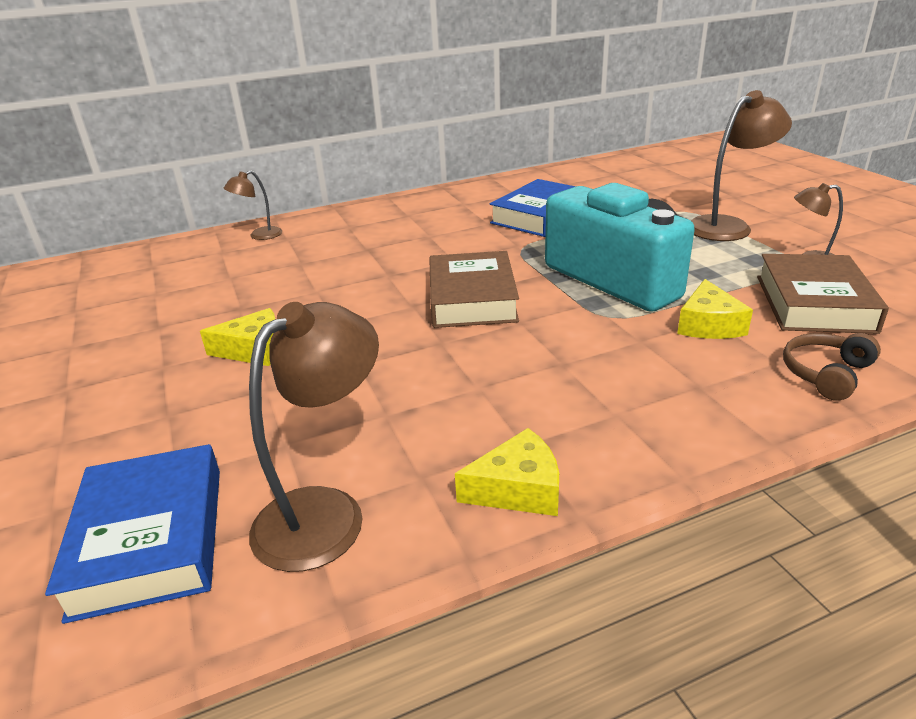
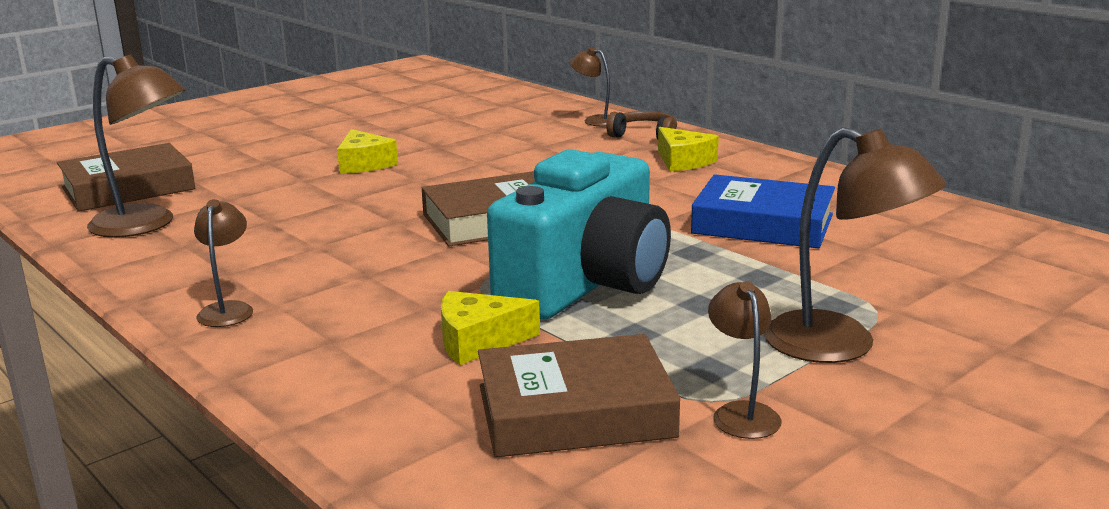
camera: 70 degrees right, 10 degrees down
blue book [45,444,220,624] -> brown book [57,143,195,212]
yellow cheese [455,428,559,516] -> yellow cheese moved to [658,127,719,171]
brown headphones [783,333,881,401] -> brown headphones moved to [606,111,677,139]
none -> brown lamp [194,199,253,327]

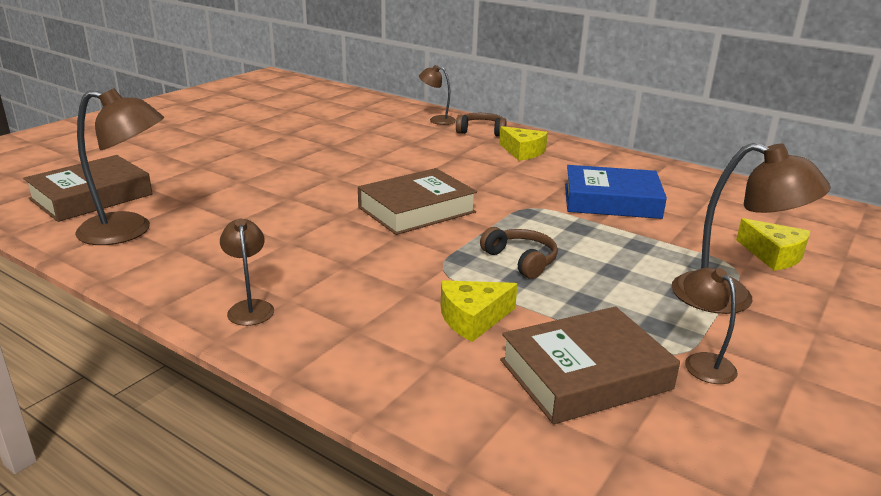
camera: 15 degrees left, 5 degrees up
yellow cheese [337,129,398,174] -> yellow cheese moved to [736,218,810,271]
turquoise camera [487,149,671,319] -> brown headphones [480,227,558,279]

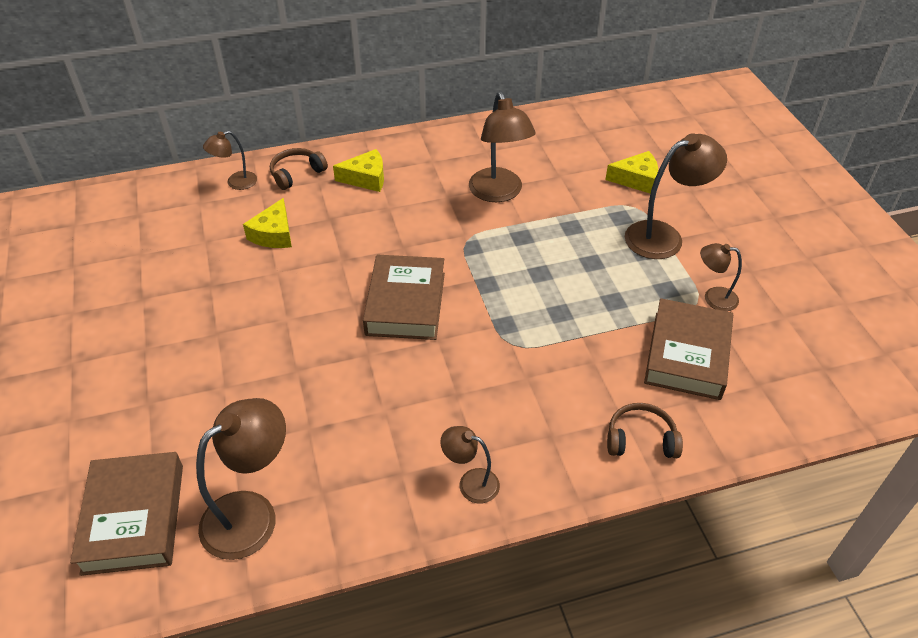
camera: 50 degrees left, 20 degrees up
yellow cheese [441,280,517,342] -> yellow cheese moved to [243,198,292,248]
brown headphones [480,227,558,279] -> brown headphones moved to [607,403,683,458]
blue book [565,165,667,219] -> brown lamp [469,91,536,202]

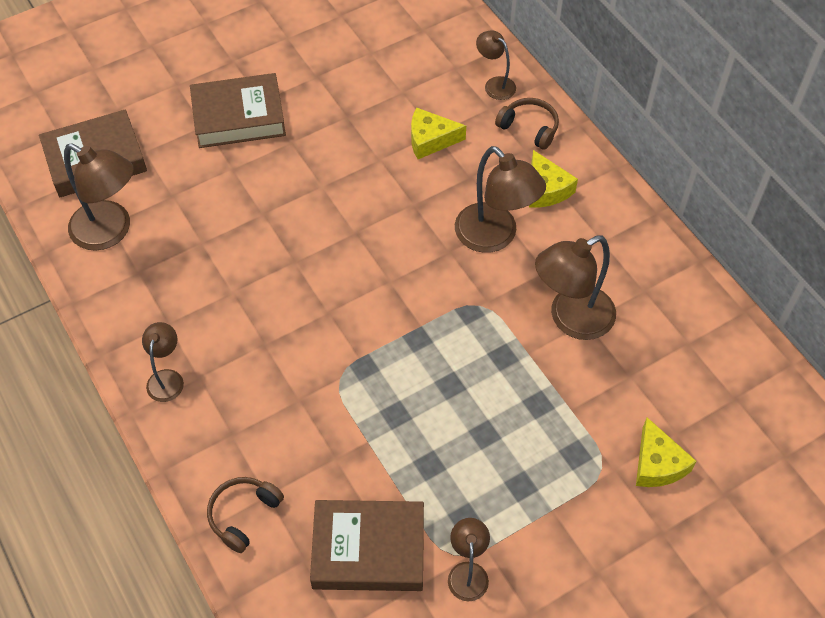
camera: 75 degrees right, 10 degrees up
brown book [363,255,445,340] -> brown book moved to [190,73,286,148]
brown headphones [607,403,683,458] -> brown headphones turned 135 degrees counterclockwise [207,477,284,553]
brown lamp [625,133,727,259] -> brown lamp moved to [455,146,546,253]

